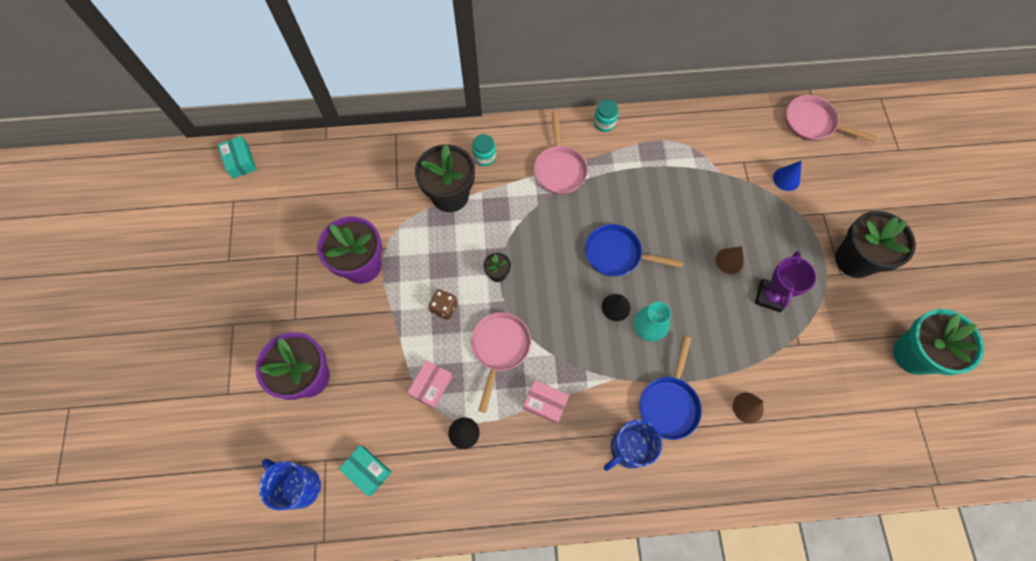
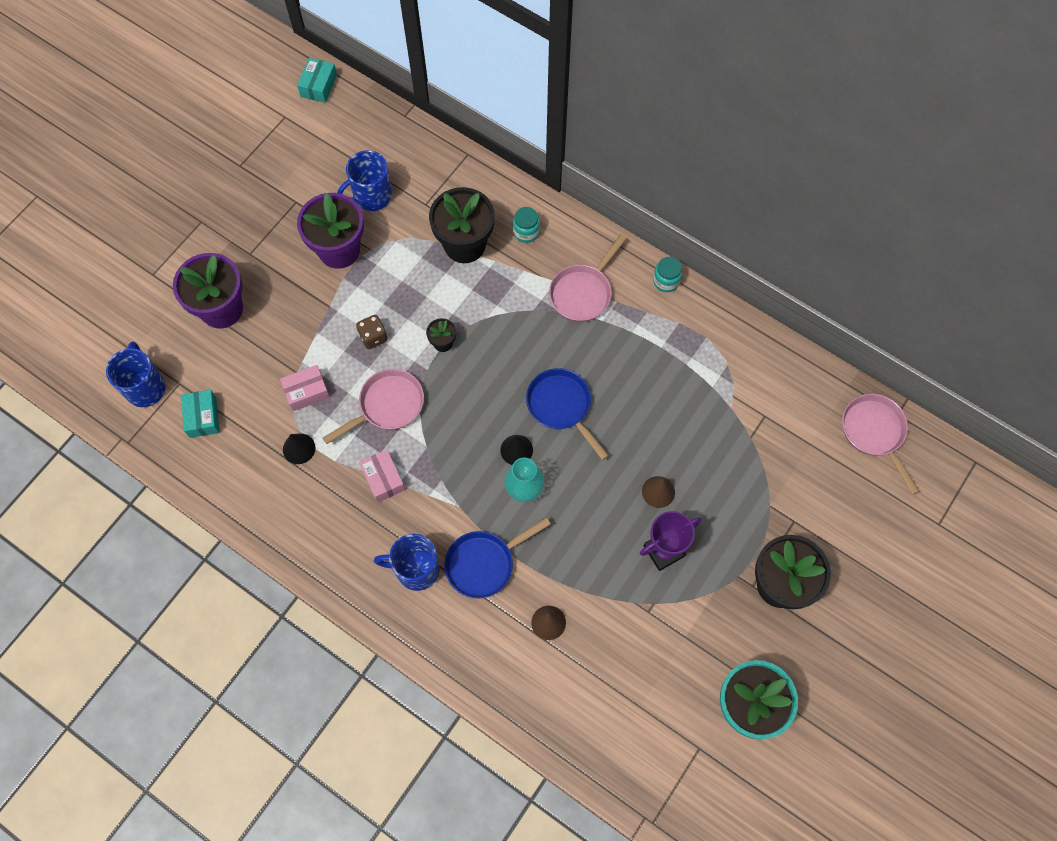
camera: 40 degrees right, 0 degrees up
blue cone [773,161,802,191] -> none
none -> blue mug [337,150,392,211]

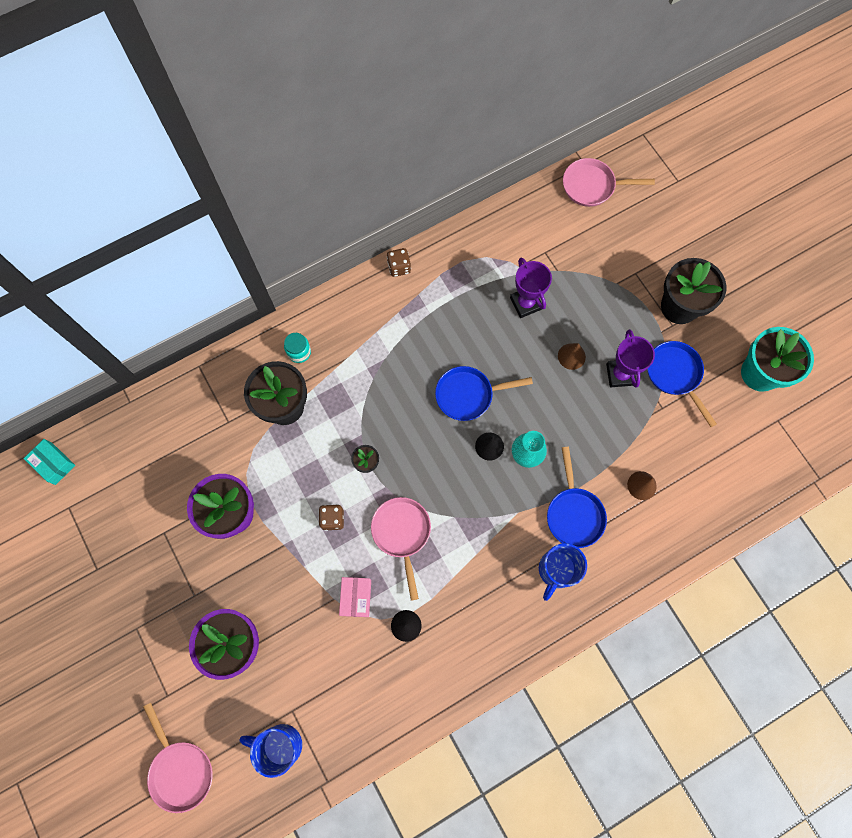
camera: 65 degrees left, 5 degrees up
turquoise box [181,390,219,438] -> none
blue mug [337,150,392,211] -> none
pink box [359,450,405,503] -> none
pink pan [549,234,627,322] -> pink pan moved to [143,703,213,813]
turquoise jar [653,257,682,292] -> brown dice [387,248,411,277]
none -> purple trophy [510,258,552,318]
none -> blue pan [647,341,717,427]

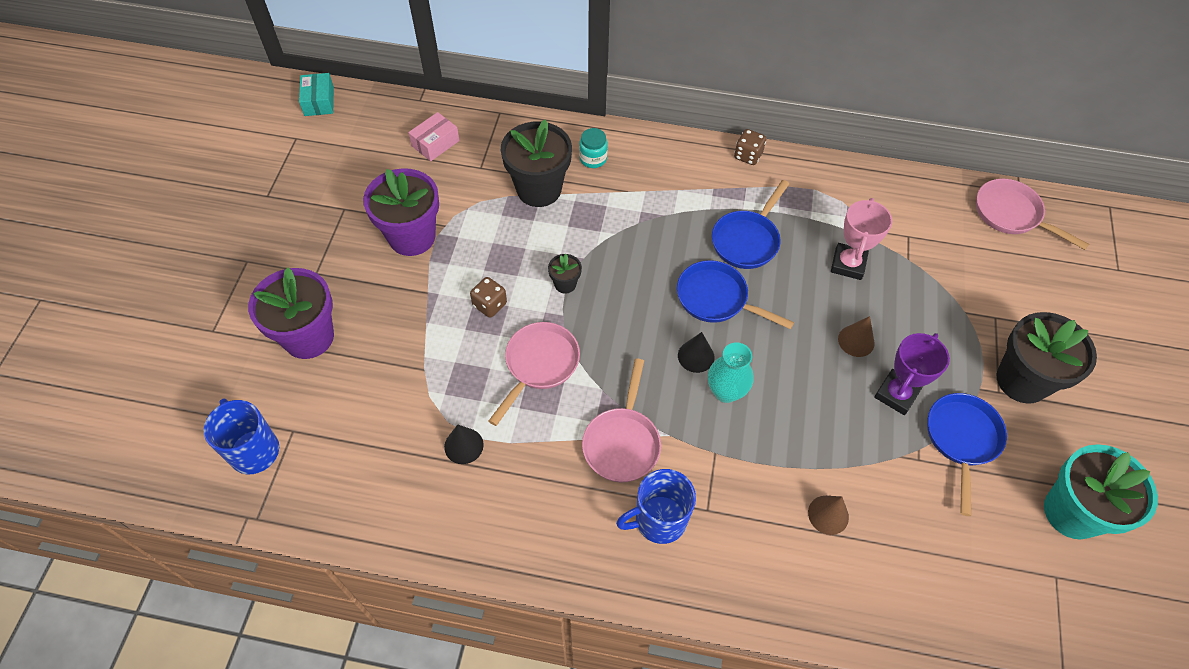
camera: 40 degrees right, 15 degrees down
pink pan [143,703,213,813] -> pink pan moved to [582,359,661,482]
pink box [339,577,371,617] -> pink box moved to [408,112,460,161]
purple trophy [510,258,552,318] -> pink trophy [831,198,892,280]
blue pan [547,447,607,548] -> blue pan moved to [712,180,789,269]

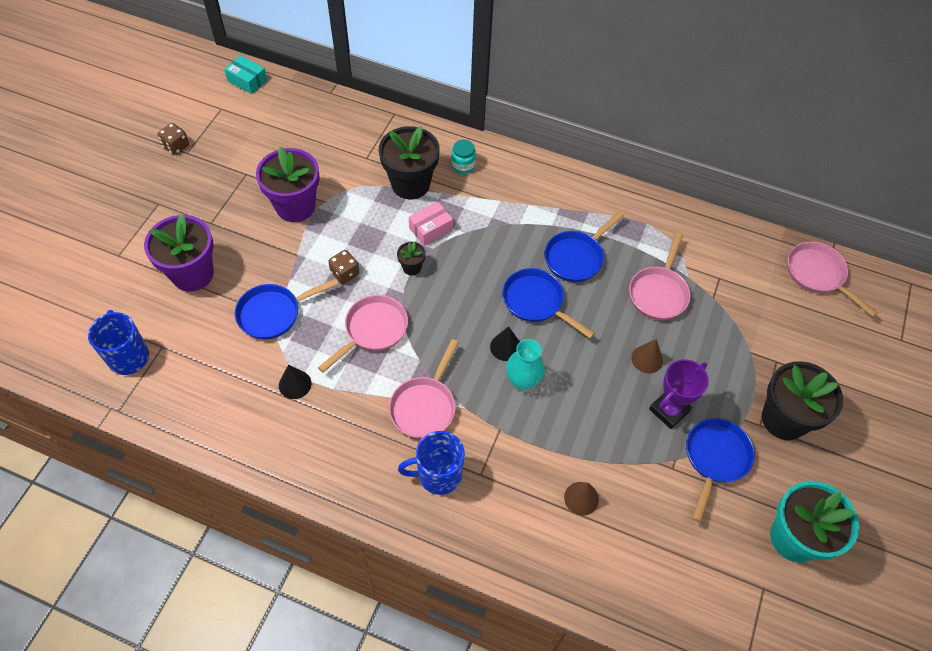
camera: 10 degrees right, 0 degrees up
turquoise box [299,73,334,116] -> turquoise box turned 60 degrees counterclockwise [224,55,267,94]
pink box [408,112,460,161] -> pink box moved to [409,202,453,246]
brown dice [734,129,766,165] -> brown dice moved to [158,123,189,155]
pink trophy [831,198,892,280] -> pink pan [629,233,691,320]
none -> blue pan [235,278,339,340]

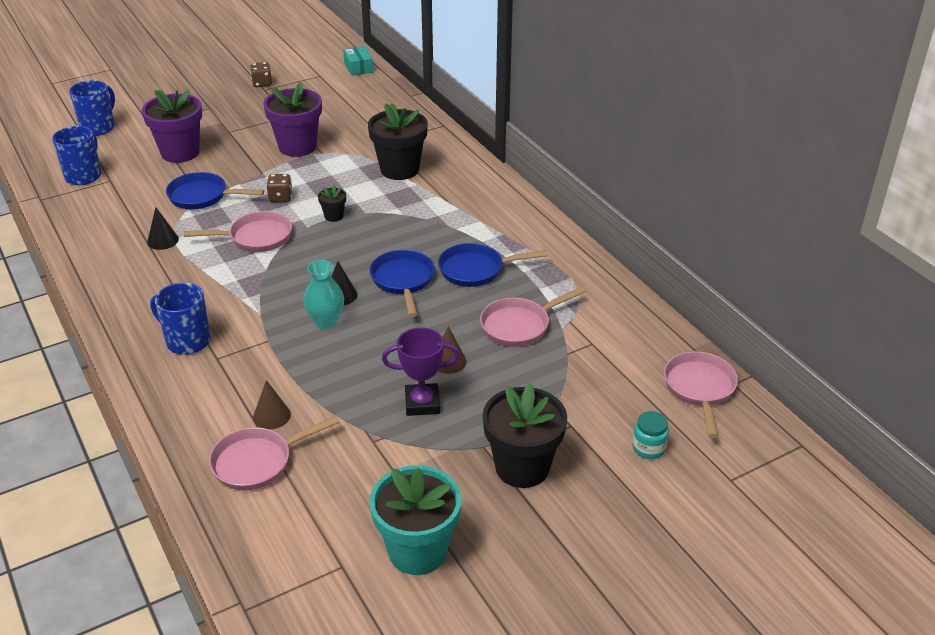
camera: 40 degrees right, 20 degrees down
pink pan [389,339,459,439] -> pink pan moved to [209,416,339,491]
pink box [409,202,453,246] -> none
turquoise jar [451,140,476,174] -> turquoise jar moved to [632,411,669,459]
blue pan [686,418,755,523] -> none
none -> blue mug [69,80,115,136]

